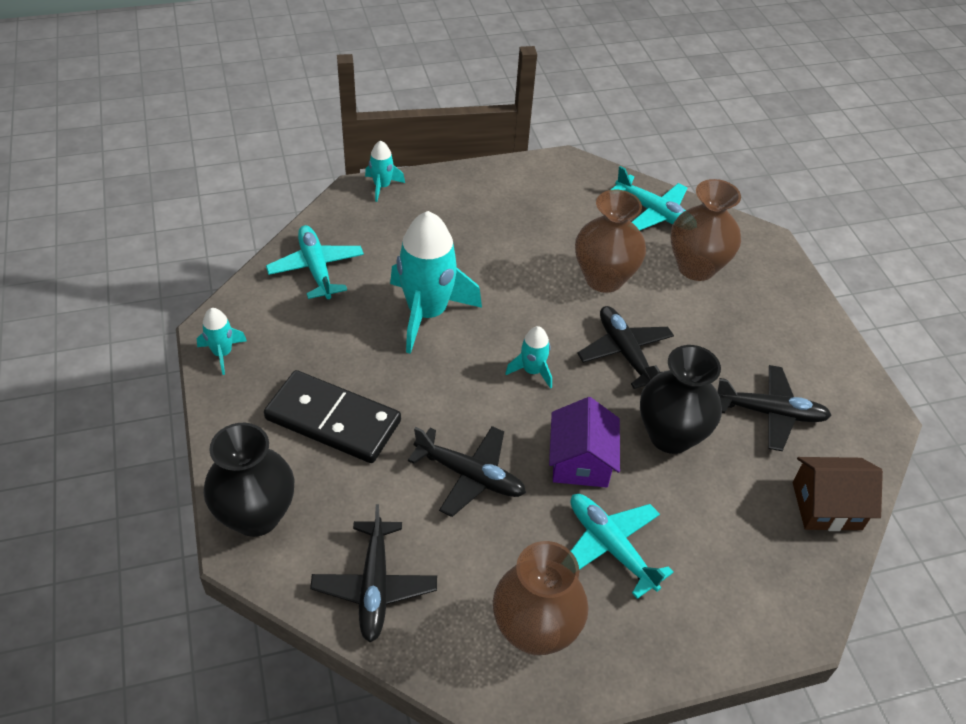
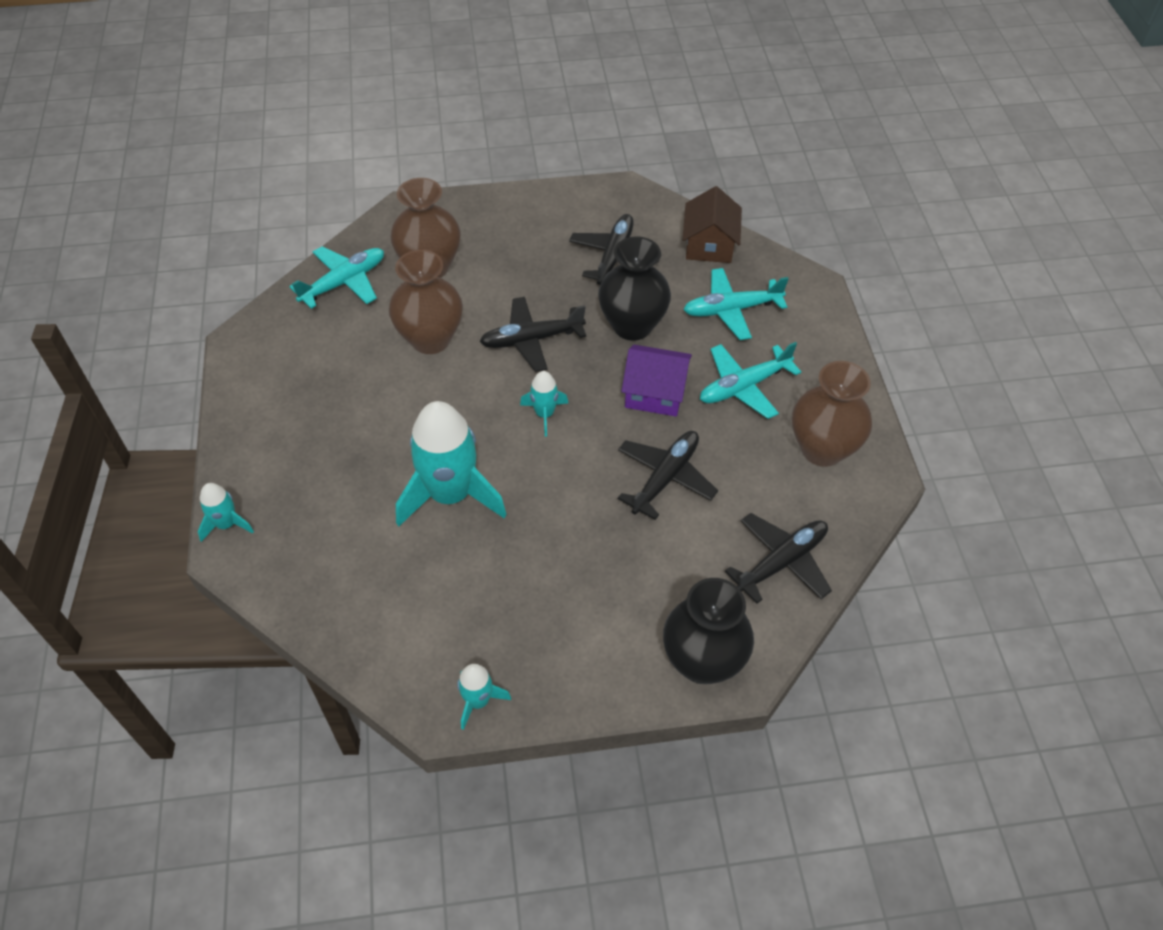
camera: 80 degrees left, 5 degrees up
black domino [264,370,401,463] -> none
turquoise plane [266,225,364,299] -> turquoise plane moved to [683,268,789,340]
black plane [310,504,437,642] -> black plane turned 45 degrees counterclockwise [725,513,832,604]

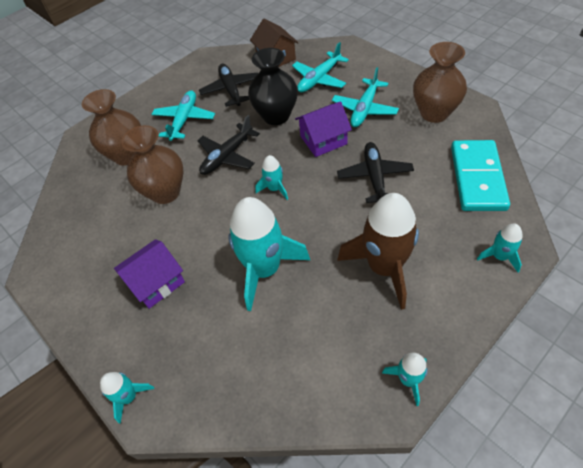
camera: 30 degrees left, 0 degrees up
turquoise plane [289,246,384,309] -> turquoise plane moved to [151,90,215,141]
black vase [663,578,754,684] -> turquoise rocket [477,224,523,272]
black plane [725,513,832,604] -> turquoise domino [451,140,510,211]
none -> purple house [114,239,185,309]
none -> brown rocket [337,193,419,310]

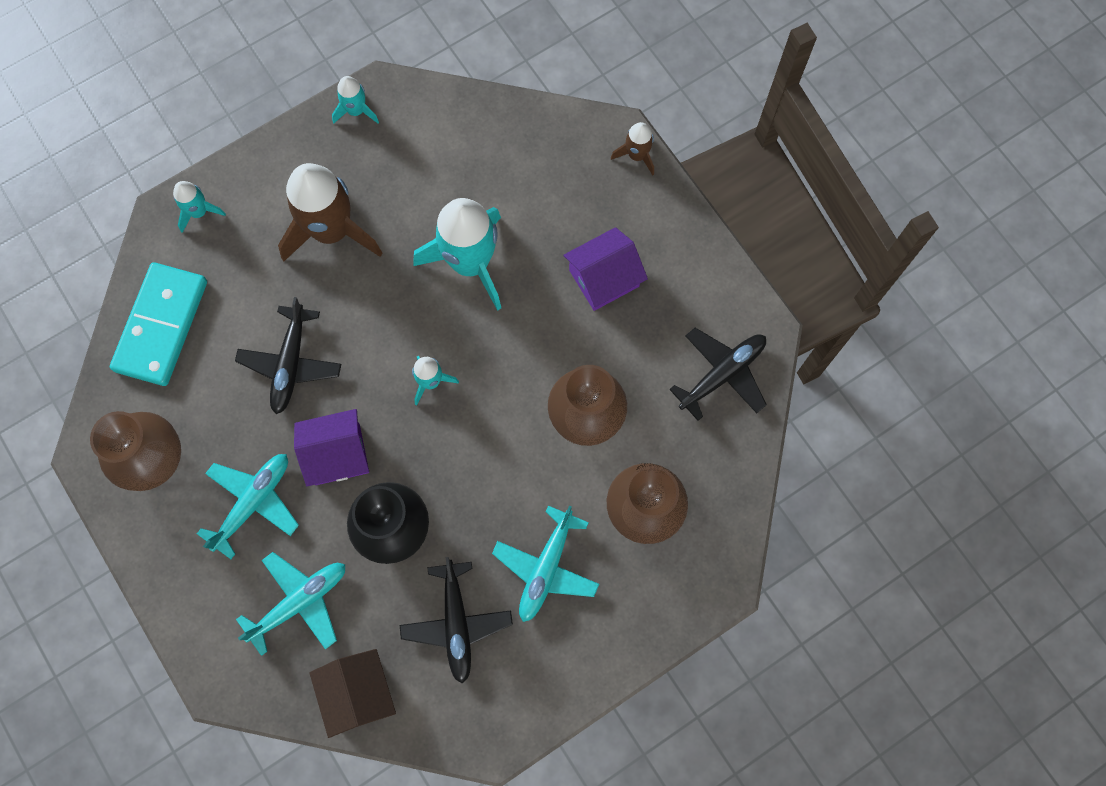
camera: 175 degrees left, 20 degrees up
turquoise rocket [100,372,154,424] -> brown rocket [611,122,654,176]
black plane [197,115,260,175] -> black plane moved to [669,328,767,421]

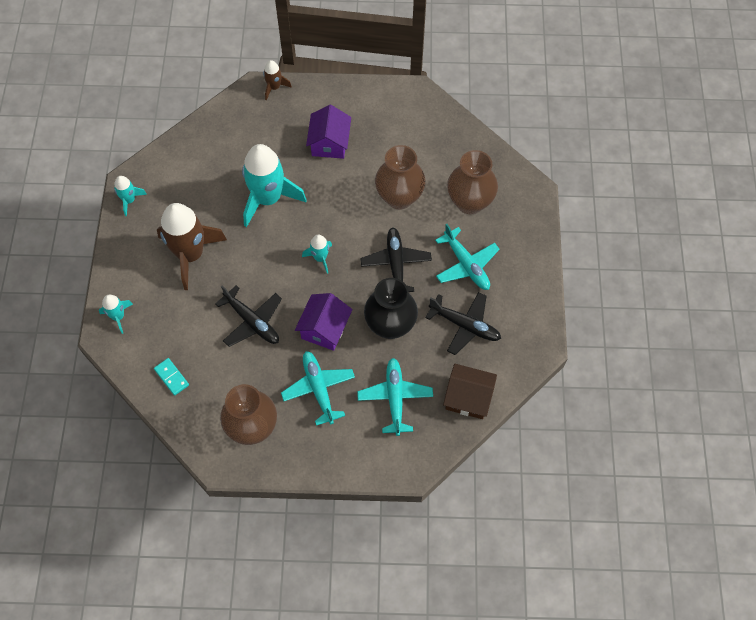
camera: 55 degrees left, 10 degrees down
turquoise domino [110,262,207,386] -> turquoise domino [154,358,189,396], size x0.44
black plane [669,328,767,421] -> black plane moved to [360,227,432,292]

